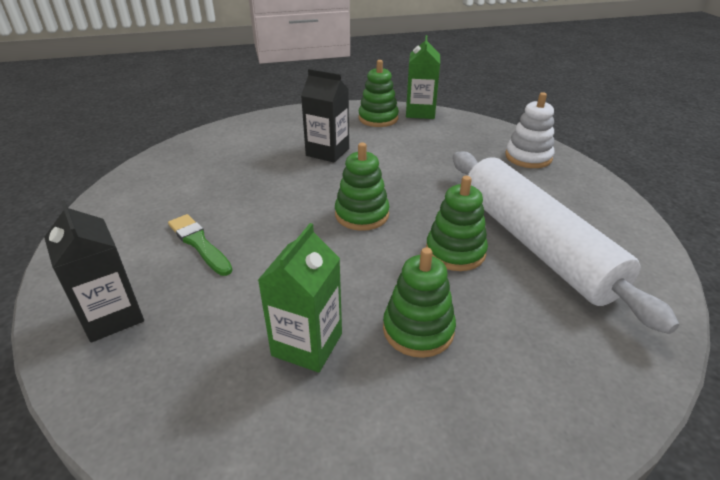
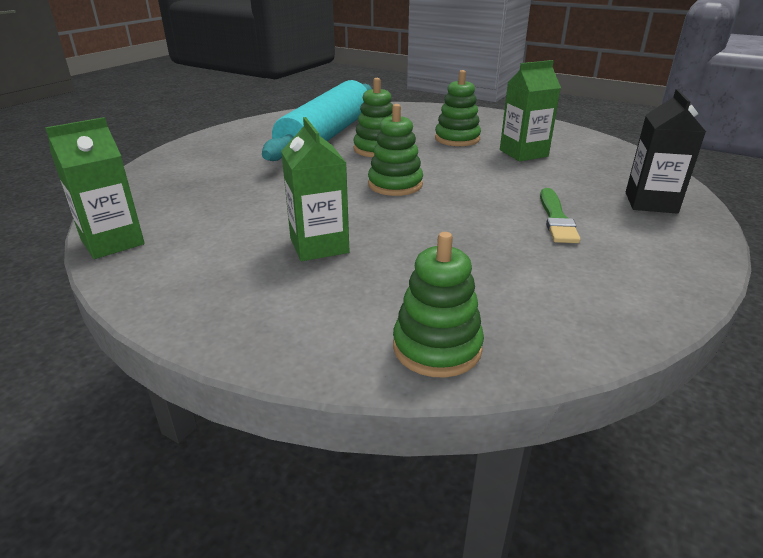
camera: 135 degrees left, 5 degrees down
black carton [301,69,349,163] -> green carton [281,117,350,261]
green stacking toy [358,60,399,127] -> green stacking toy moved to [393,232,484,377]
white rolling pin [453,152,679,334] -> turquoise rolling pin [262,80,372,161]
white stacking toy [505,92,554,168] -> none

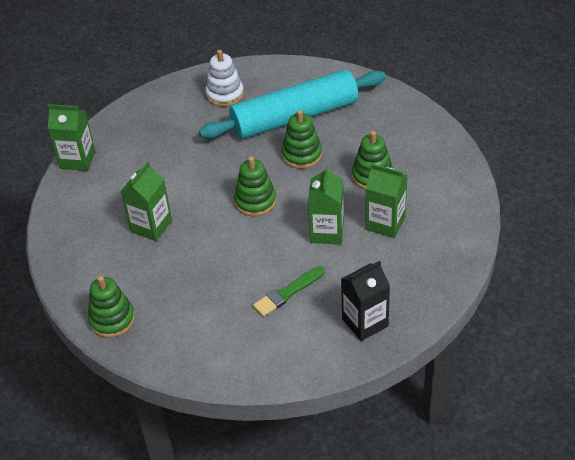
camera: 50 degrees right, 15 degrees up
none -> white stacking toy [205,50,244,107]
none -> green carton [308,166,344,244]

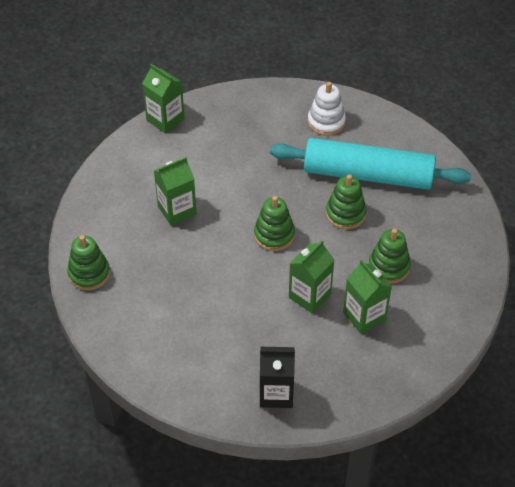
camera: 30 degrees right, 5 degrees up
green brush [253,266,325,317] -> none

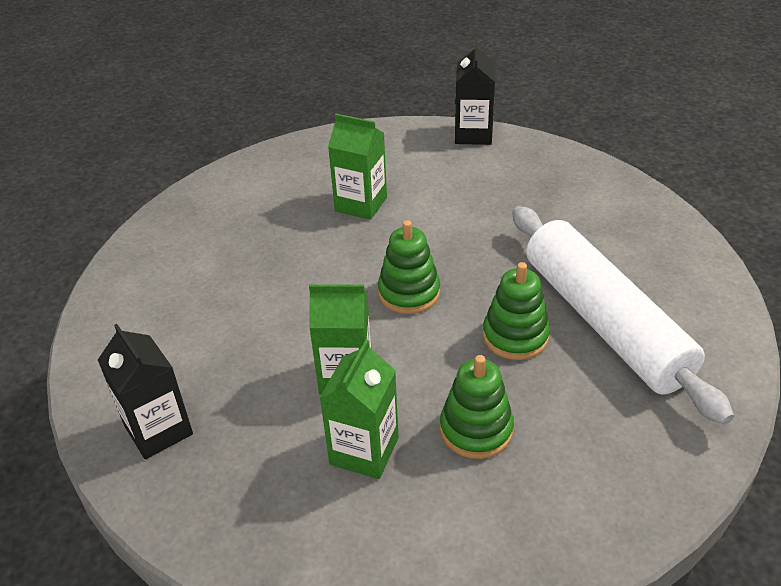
camera: 55 degrees right, 10 degrees down
green stacking toy [67,235,110,290] -> none
green carton [142,64,185,134] -> black carton [455,42,495,145]
turquoise rolling pin [270,138,471,190] -> white rolling pin [512,206,734,425]
white stacking toy [308,82,346,136] -> none

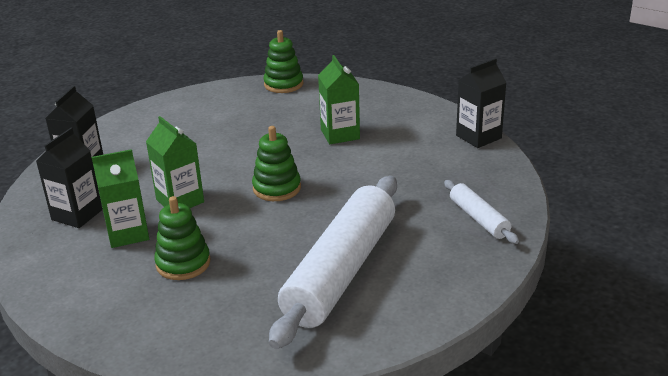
camera: 50 degrees right, 10 degrees down
green stacking toy [483,262,550,360] -> green stacking toy moved to [263,30,303,93]
none -> black carton [36,128,103,228]
none -> white rolling pin [444,180,519,244]

